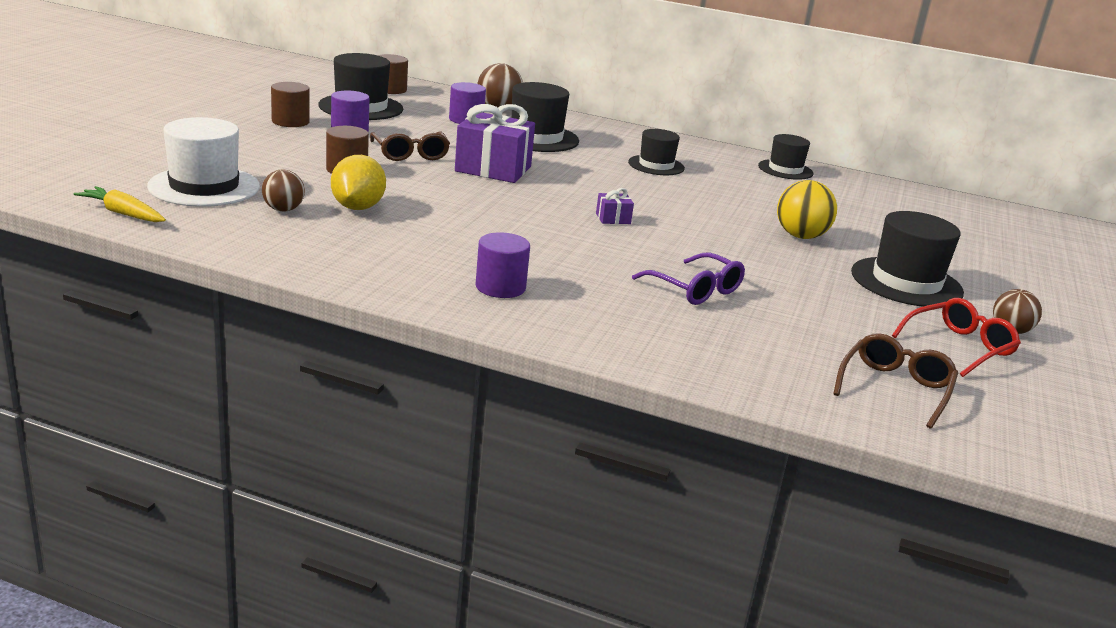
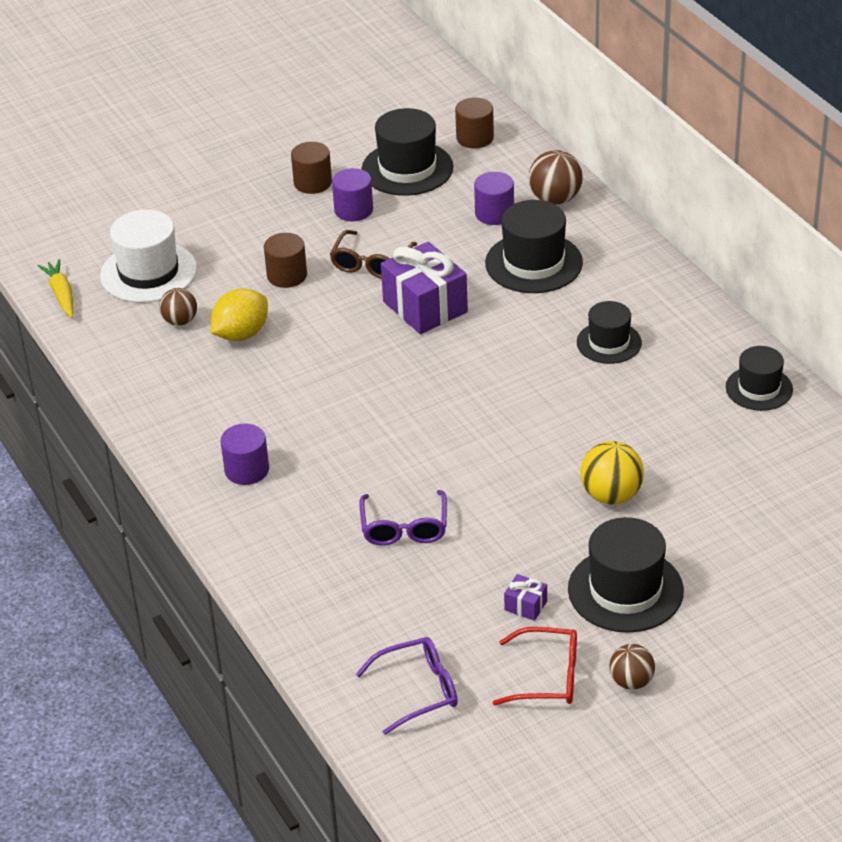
camera: 45 degrees right, 15 degrees up
purple gift [596,188,634,224] -> purple gift moved to [504,574,547,621]
brown glasses [833,333,958,429] -> purple glasses [356,637,458,735]

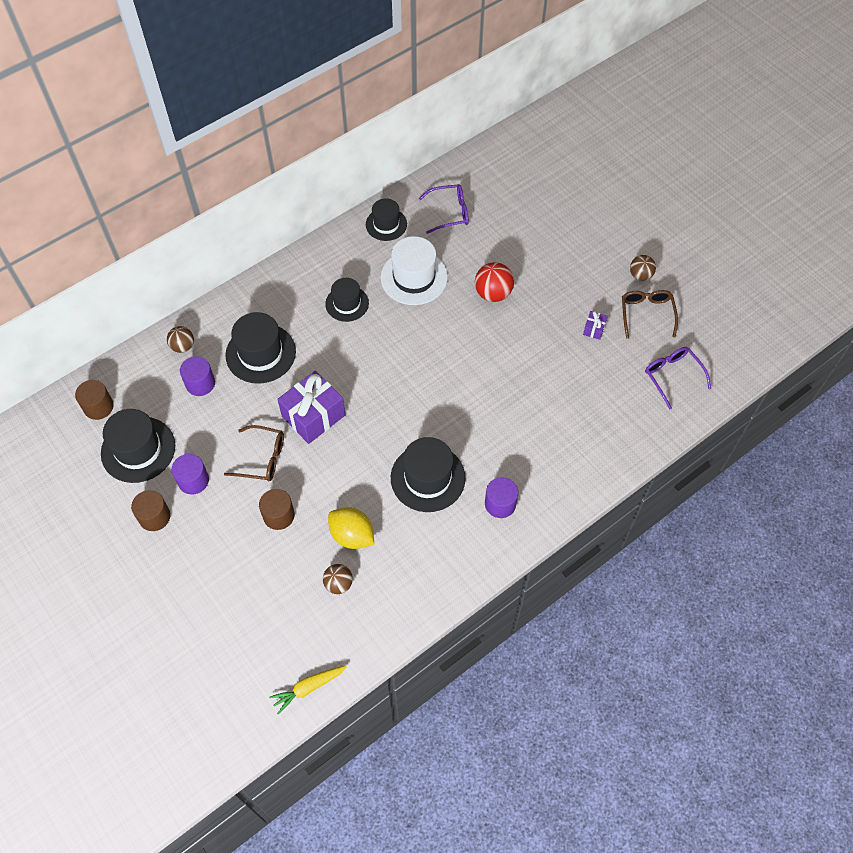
camera: 100 degrees left, 20 degrees up
white hat [100,210,197,303] -> white hat moved to [380,236,448,305]
purple glasses [359,490,447,546] -> purple glasses moved to [419,184,469,234]
red glasses [493,627,577,705] -> brown glasses [622,290,678,339]
brown ball [529,150,583,204] -> brown ball [167,326,194,353], size x0.66
black hat [568,517,684,633] -> black hat moved to [391,437,465,512]
yellow ball [580,441,644,504] -> red ball [475,262,514,302]

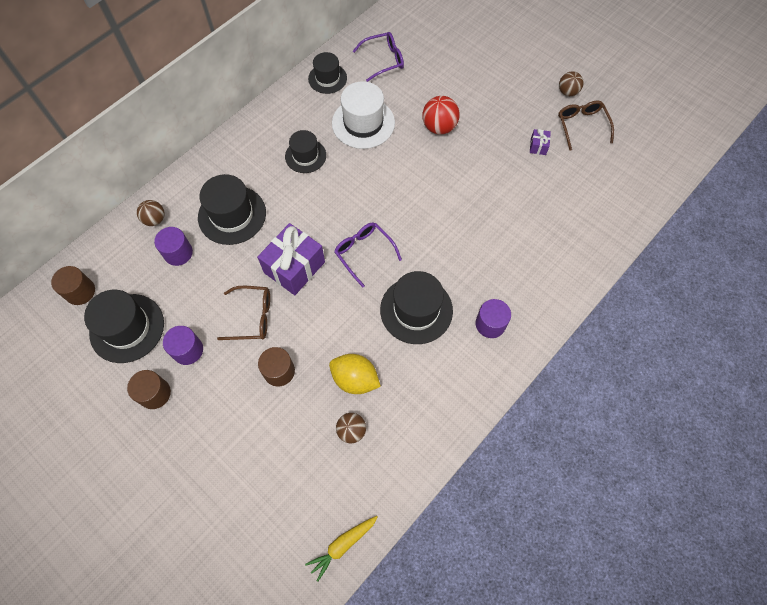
camera: 10 degrees left, 5 degrees up
purple glasses [645,347,711,409] -> purple glasses moved to [334,222,402,288]

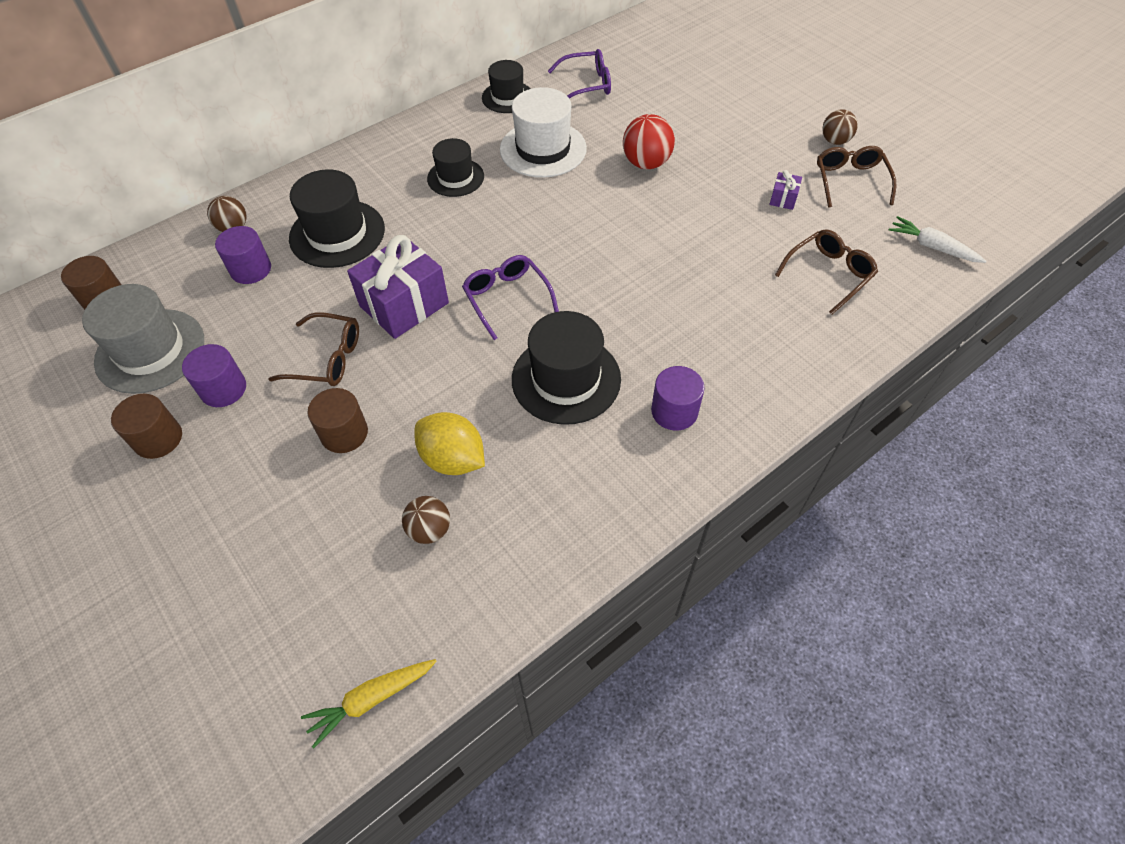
camera: 10 degrees right, 10 degrees down
black hat [84,290,164,363] -> grey hat [82,284,204,394]
none -> brown glasses [775,229,878,314]
none -> white carrot [889,216,986,263]

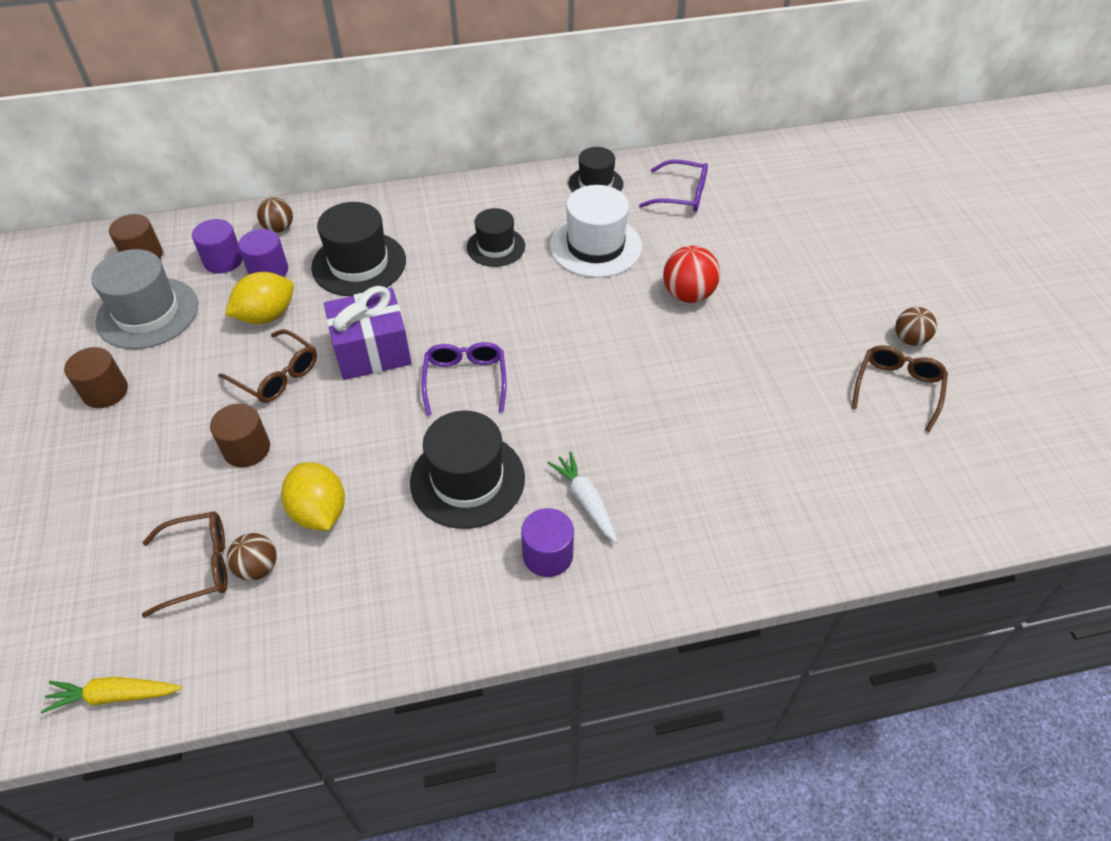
camera: 25 degrees right, 5 degrees down
purple cylinder [182,344,246,407] -> purple cylinder moved to [192,219,243,274]
purple gift [769,170,802,210] -> none
brown glasses [775,229,878,314] -> brown glasses moved to [142,511,227,617]
white carrot [889,216,986,263] -> white carrot moved to [547,451,618,543]
none -> yellow lemon [225,272,294,324]

